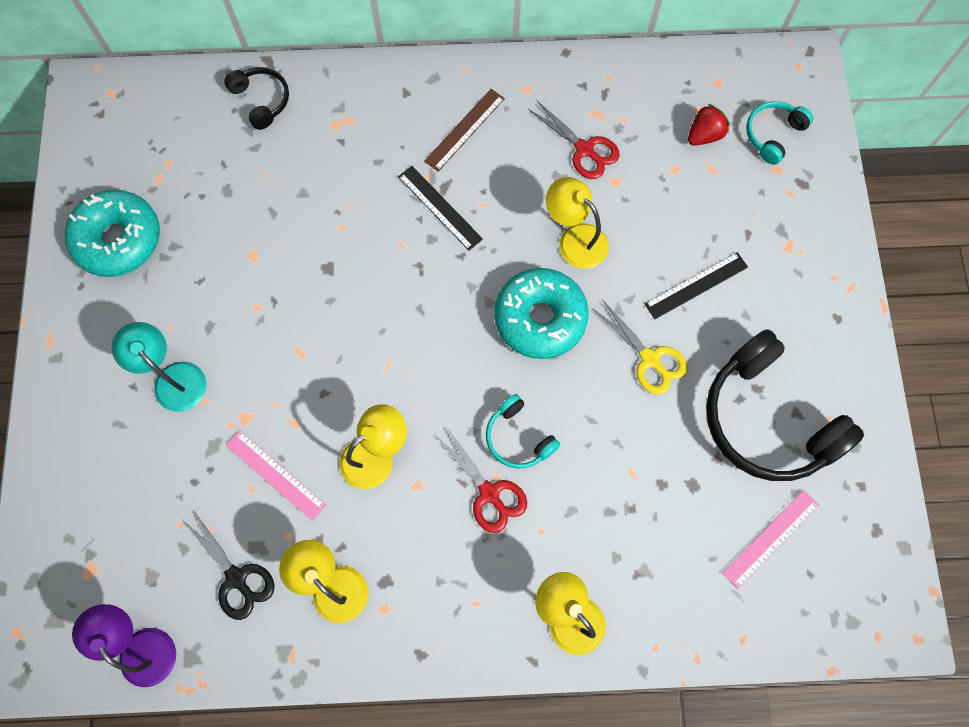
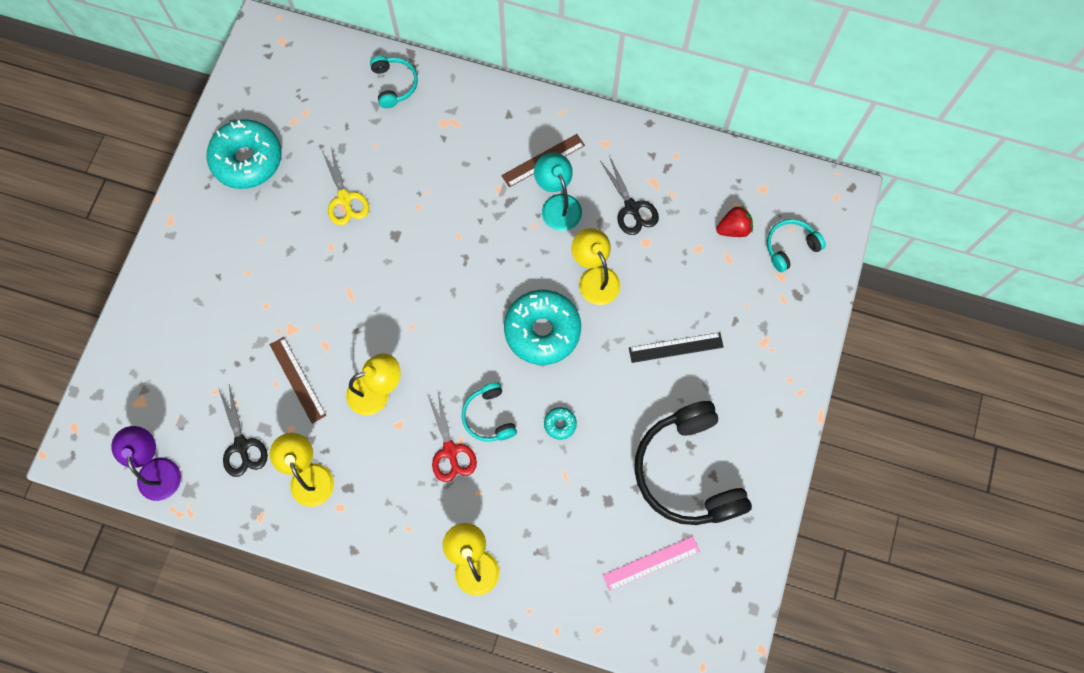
camera: 20 degrees right, 0 degrees up
turquoise lamp [112,322,206,412] -> turquoise lamp moved to [534,152,582,231]
black headphones [224,67,289,130] -> turquoise headphones [370,56,418,108]
pink ruler [226,430,326,521] -> brown ruler [270,337,326,424]
black ruler [398,166,483,250] -> none
red scissors [528,101,620,179] -> black scissors [600,157,659,235]
yellow scissors [593,301,688,395] -> yellow scissors moved to [322,147,369,225]
none -> turquoise donut [544,407,577,440]

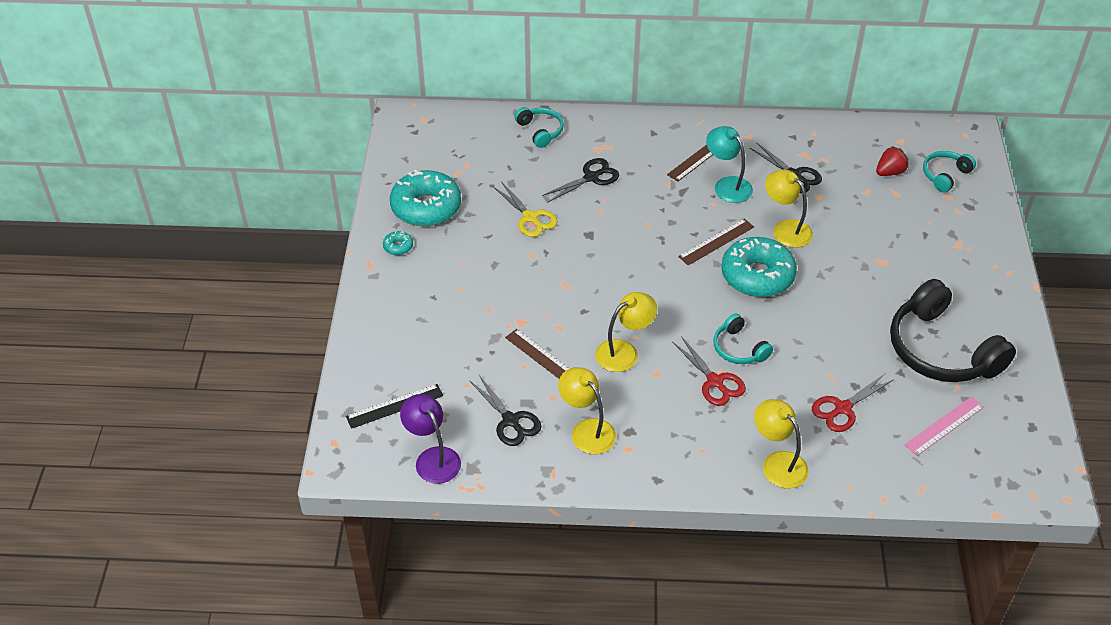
camera: 15 degrees left, 25 degrees down
turquoise donut [544,407,577,440] -> turquoise donut moved to [383,231,413,255]
black ruler [629,332,724,363] -> black ruler moved to [346,384,443,429]
none -> black scissors [542,158,619,202]
none -> brown ruler [678,219,754,266]
none -> red scissors [812,374,894,432]

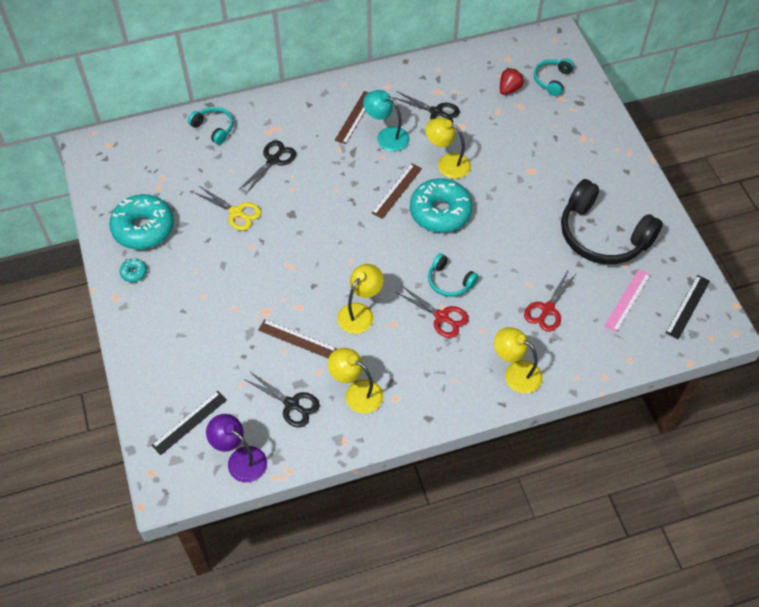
camera: 20 degrees left, 10 degrees up
none -> black ruler [666,275,710,339]

